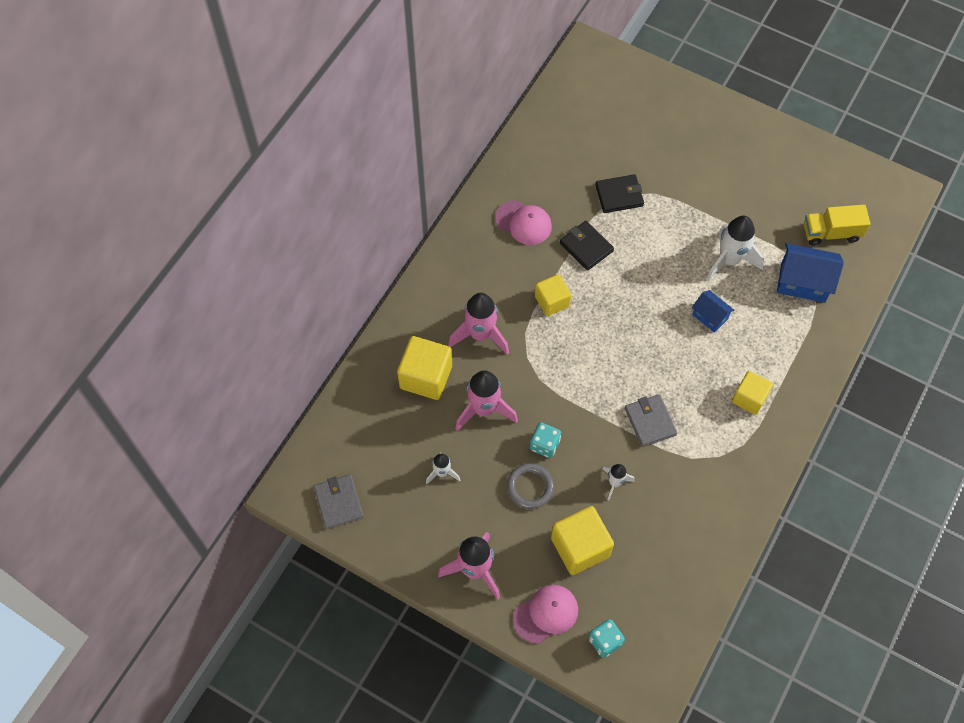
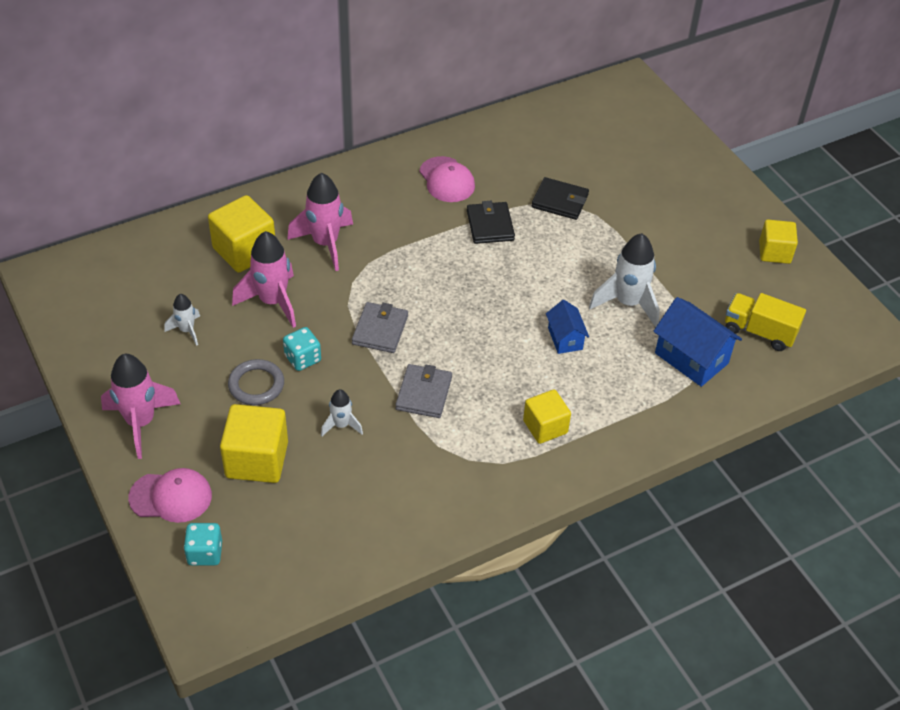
camera: 30 degrees right, 15 degrees down
grey wallet [314,474,364,529] -> grey wallet moved to [352,302,408,353]
yellow cube [535,274,571,316] -> yellow cube moved to [759,220,798,264]

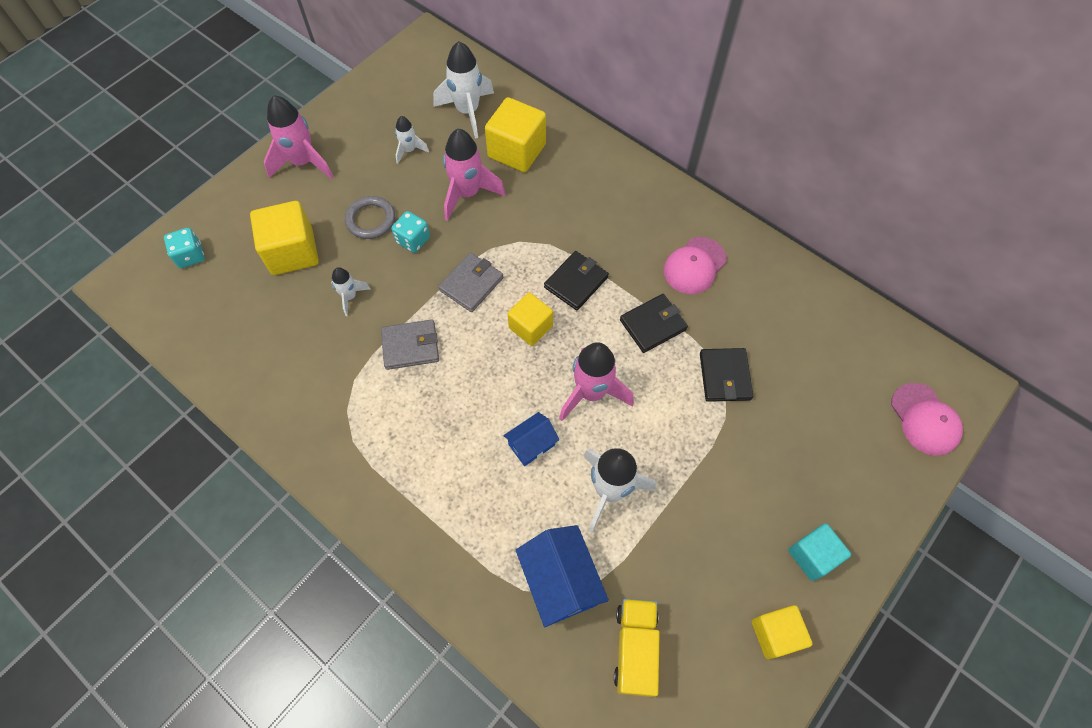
camera: 70 degrees right, 15 degrees up
pink cap [128,468,212,523] -> pink cap moved to [891,383,963,456]
pink rocket [287,173,353,271] -> pink rocket moved to [559,342,634,421]
grey wallet [352,302,408,353] -> grey wallet turned 45 degrees counterclockwise [438,253,503,312]
yellow cube [523,389,571,444] -> yellow cube moved to [507,292,553,346]
blue house [653,297,742,387] -> blue house turned 45 degrees counterclockwise [516,525,609,627]
none -> white rocket [433,41,494,139]
none -> black wallet [544,251,609,310]
none -> turquoise cube [788,523,851,581]

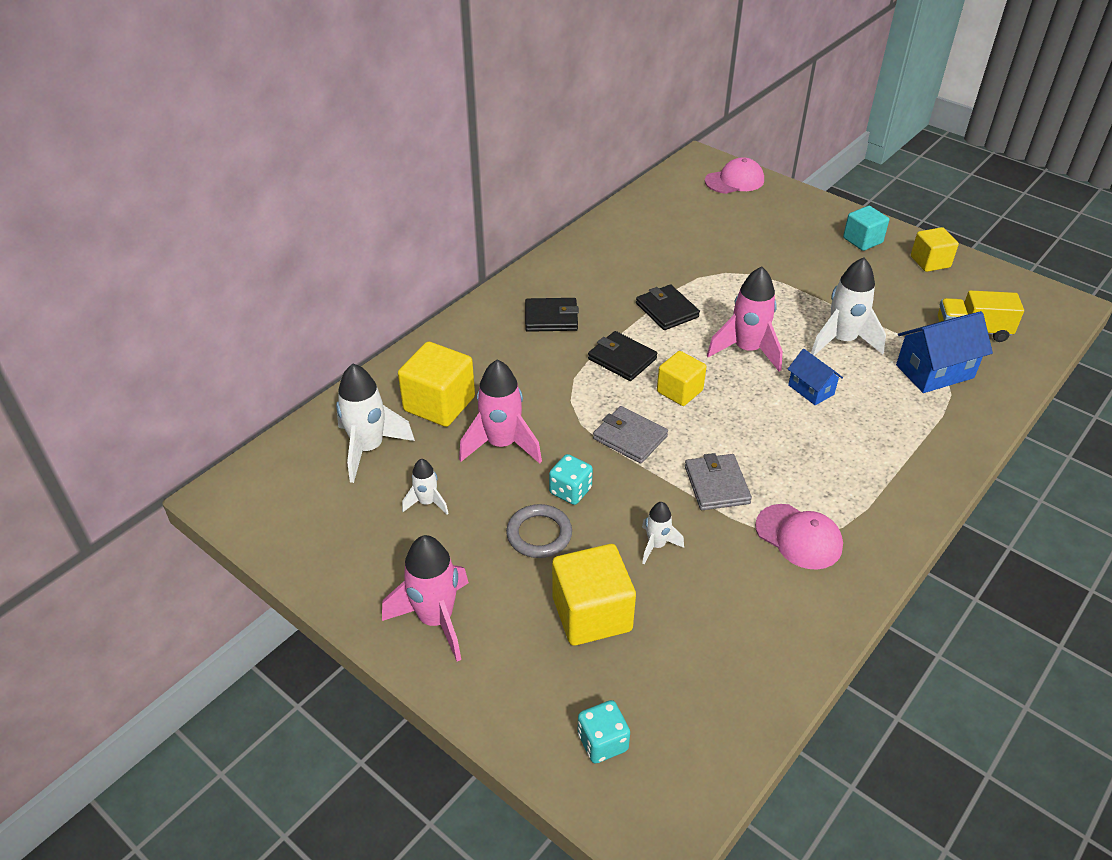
camera: 90 degrees left, 20 degrees down
pink cap [664,237,727,294] -> pink cap moved to [755,504,843,569]
black wallet [700,348,753,402] -> black wallet moved to [525,298,579,332]

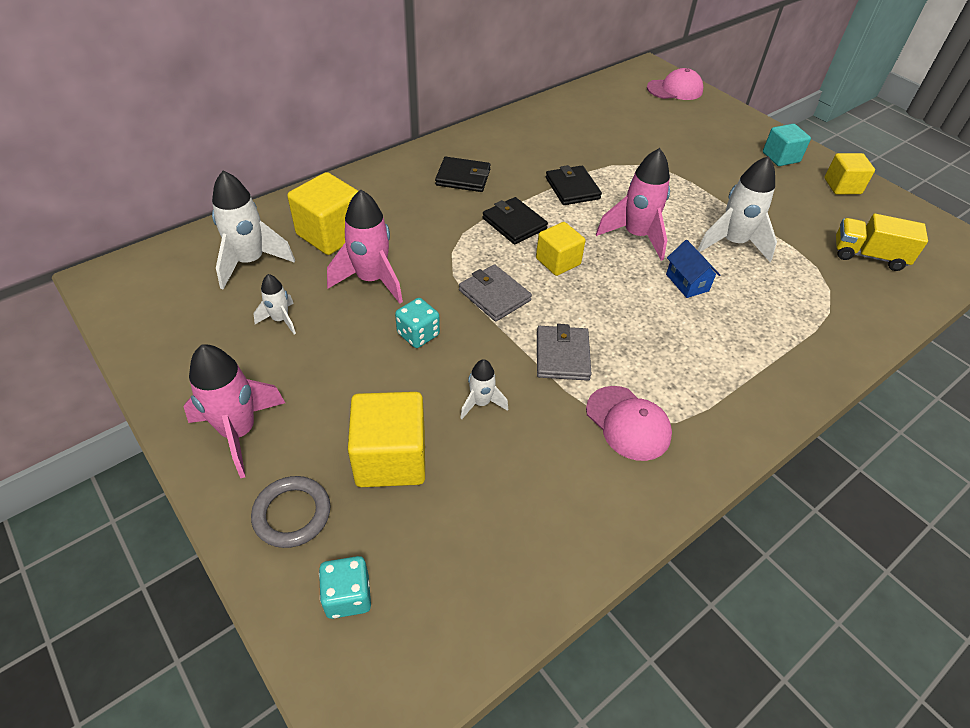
camera: 10 degrees right, 5 degrees up
grey ring [506,504,572,558] -> grey ring moved to [251,476,330,548]
blue house [896,311,993,393] -> none

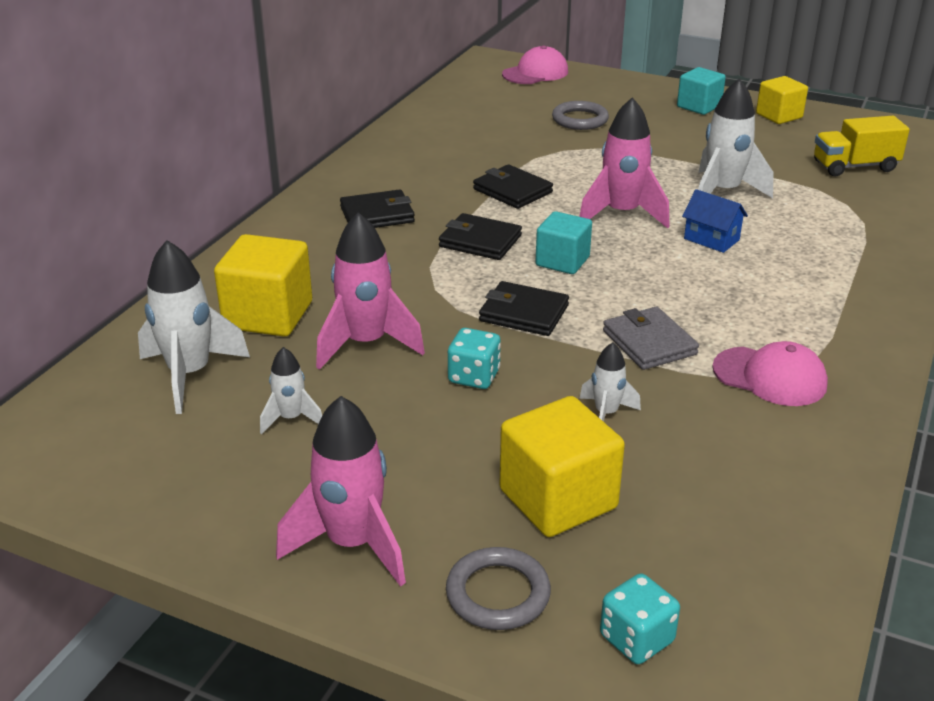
camera: 25 degrees left, 15 degrees down
grey wallet [459,264,532,321] -> black wallet [479,281,569,336]
yellow cube [536,222,586,276] -> turquoise cube [535,211,592,274]
none -> grey ring [552,101,609,130]

